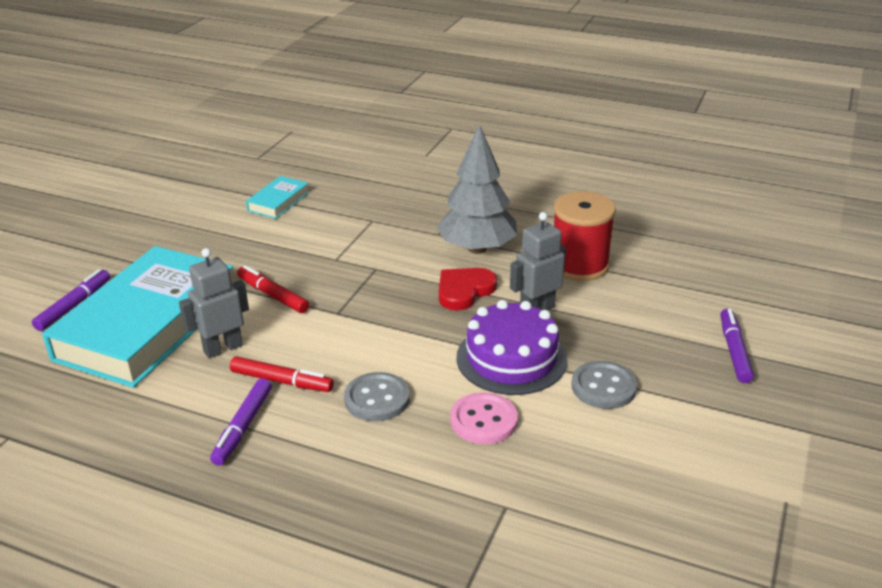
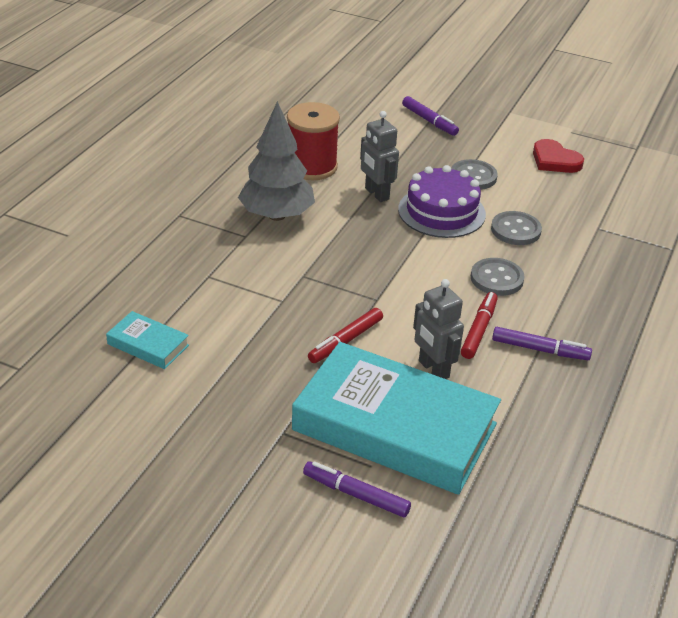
camera: 90 degrees left, 5 degrees up
red heart [439,268,497,310] -> red heart moved to [533,139,584,173]
pink button [450,392,518,444] -> grey button [491,211,542,245]
purple marker [721,308,754,383] -> purple marker turned 135 degrees counterclockwise [402,96,459,136]

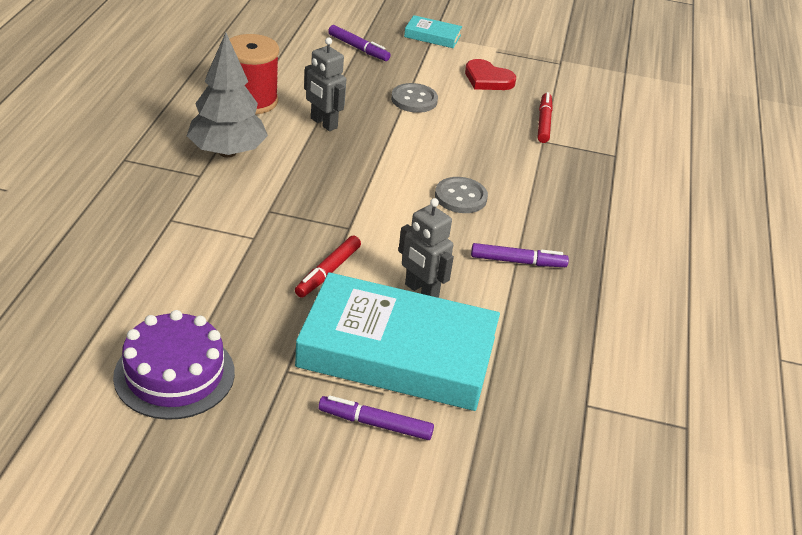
camera: 15 degrees left, 0 degrees up
turquoise book [106,311,189,369] -> turquoise book moved to [404,15,462,48]
purple cake [398,165,486,238] -> purple cake moved to [113,310,235,420]
red marker [461,292,498,359] -> red marker moved to [537,92,553,143]
grey button [491,211,542,245] -> none

